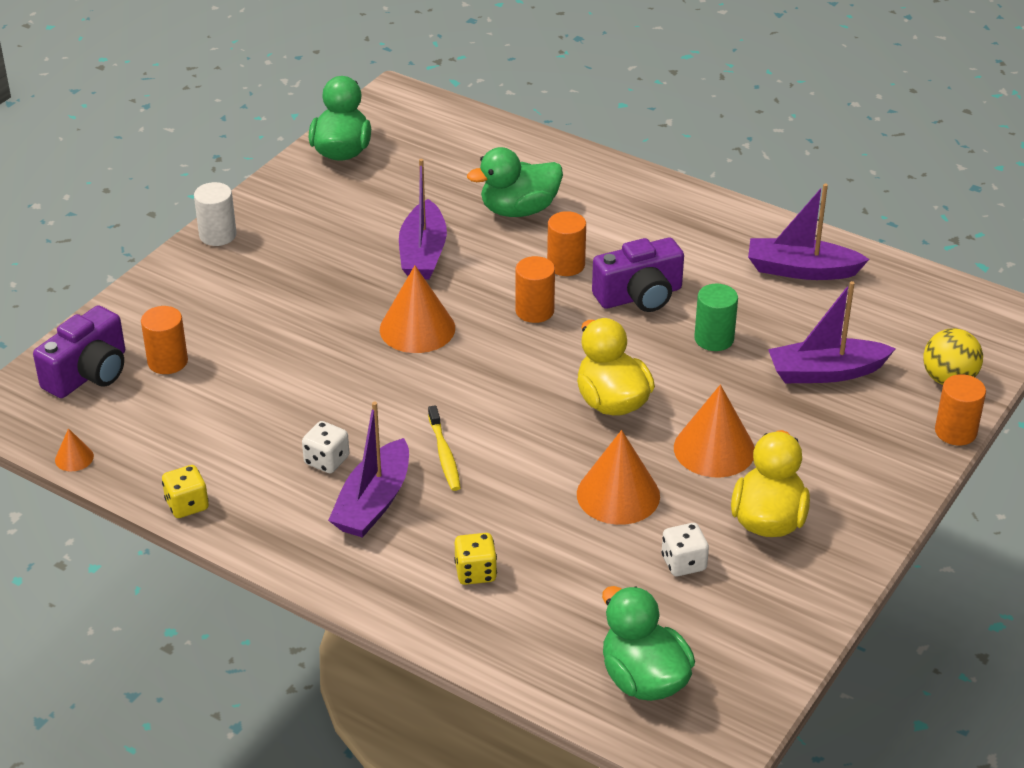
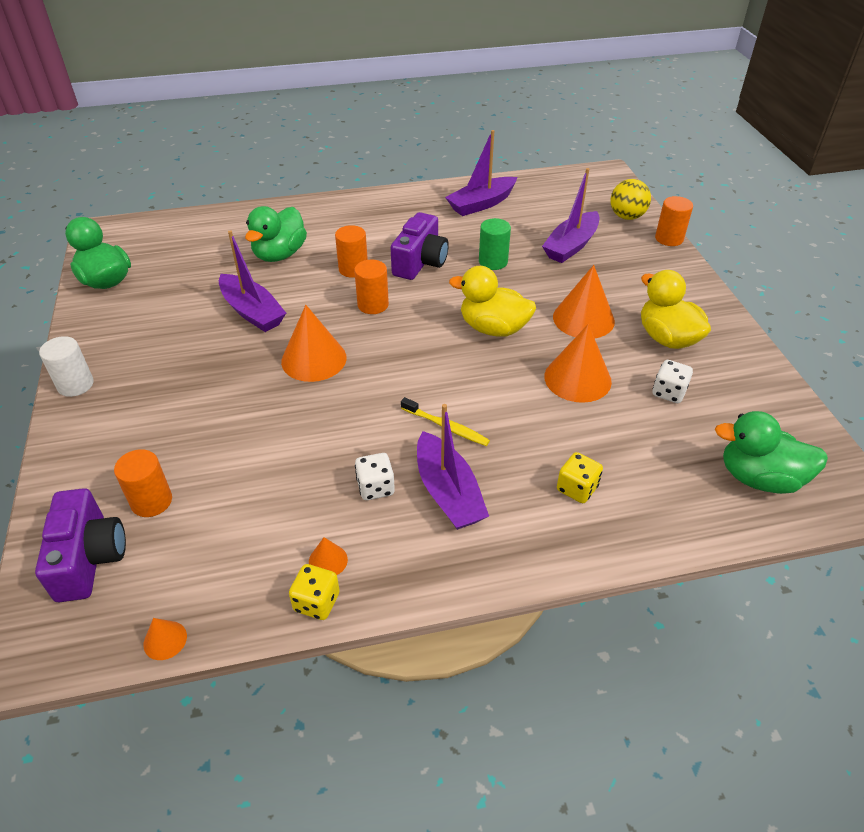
camera: 45 degrees left, 5 degrees up
none -> orange cone [309,537,348,575]

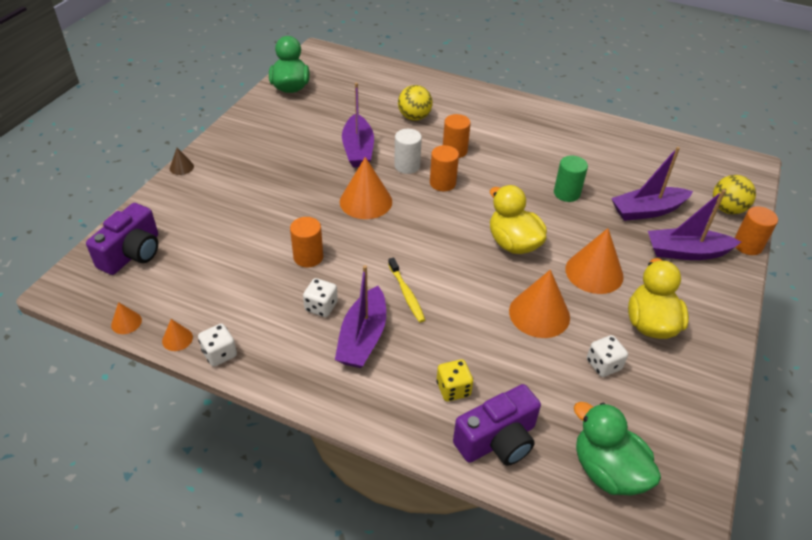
camera: 35 degrees right, 0 degrees up
white cylinder [39,336,94,397] -> white cylinder moved to [394,129,422,174]
orange cylinder [114,449,172,517] -> orange cylinder moved to [290,217,323,268]
green duck [245,206,307,262] -> yellow ball [398,85,432,121]
yellow dice [289,564,340,620] -> white dice [198,324,237,367]
orange cone [309,537,348,575] -> orange cone moved to [162,319,193,351]
purple camera [391,212,449,280] -> purple camera moved to [453,384,541,466]
purple boat [445,130,517,216] -> purple boat moved to [648,189,741,260]
none -> brown cone [170,148,194,175]

